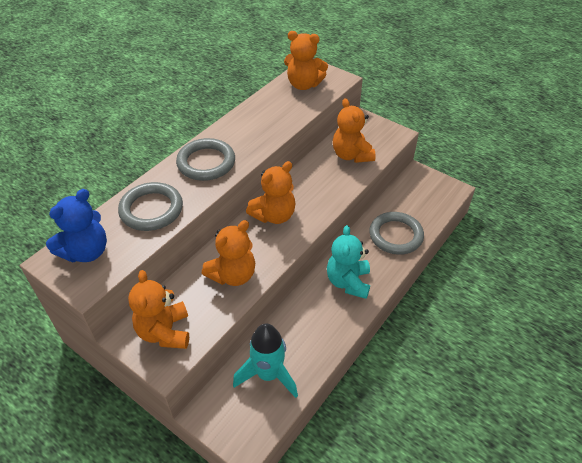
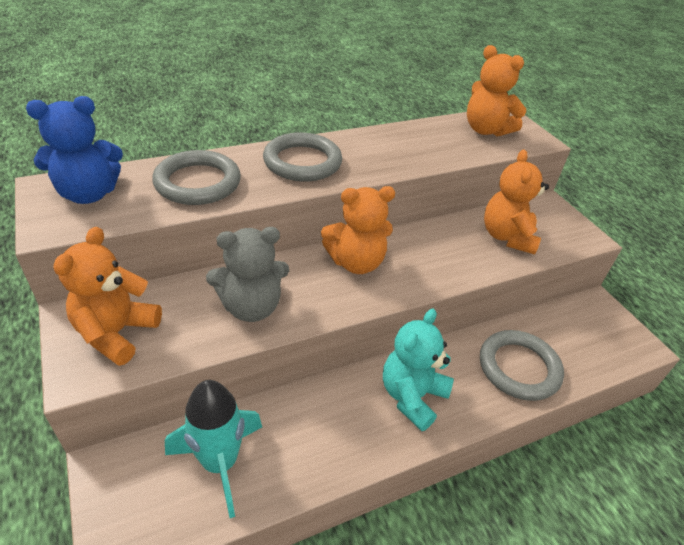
camera: 25 degrees right, 5 degrees down
orange teddy bear [202,220,255,286] -> grey teddy bear [206,227,289,322]

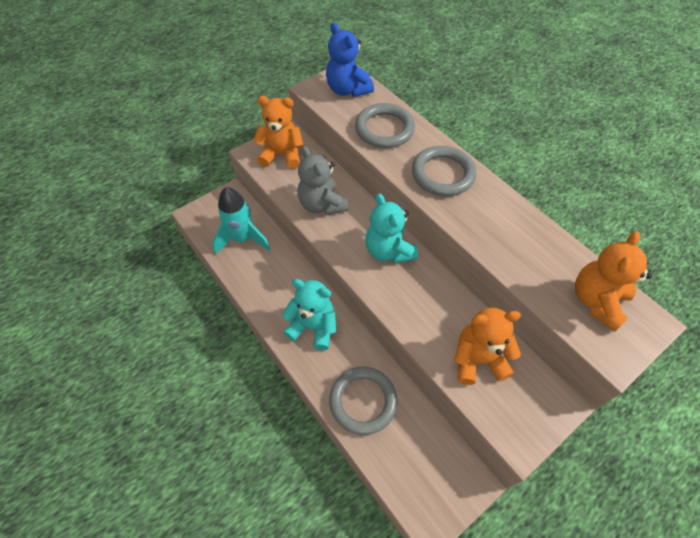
camera: 80 degrees right, 15 degrees up
orange teddy bear [321,186,395,274] -> turquoise teddy bear [365,193,418,263]

